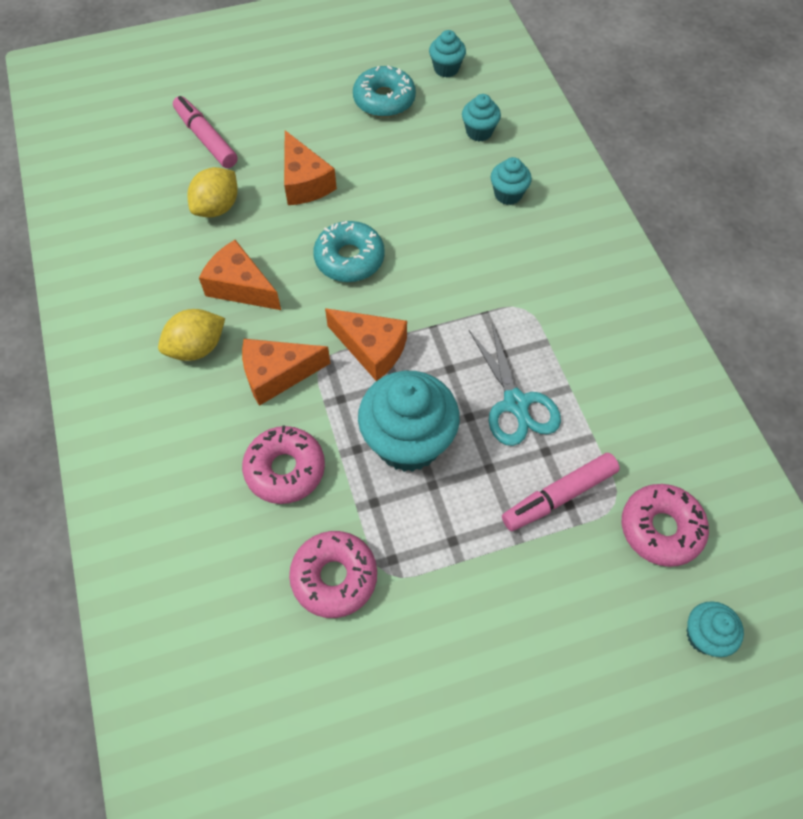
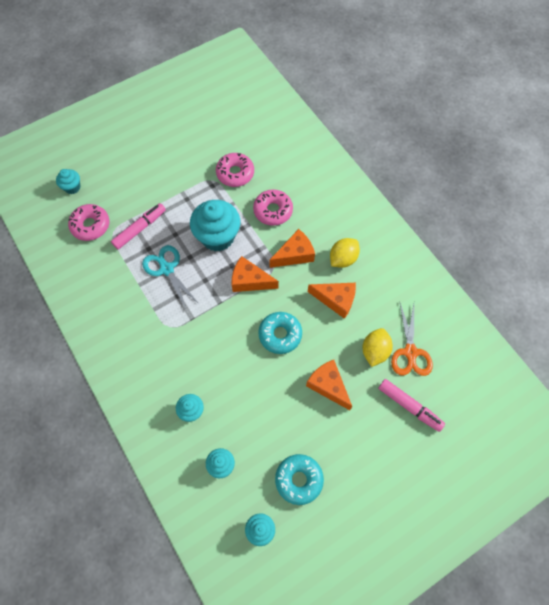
camera: 165 degrees right, 5 degrees up
none -> orange scissors [391,303,433,376]

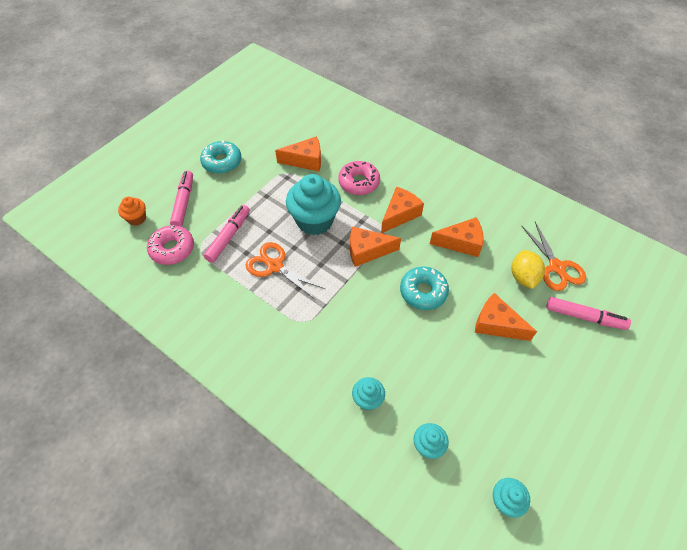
camera: 20 degrees left, 10 degrees down
turquoise cupcake [56,169,80,194] -> orange cupcake [118,197,146,226]
turquoise scissors [142,245,199,311] -> orange scissors [246,242,325,300]
pink donut [216,153,254,187] -> orange cheese [275,137,321,171]
turquoise donut [275,454,324,505] -> turquoise donut moved to [200,140,242,174]
yellow lemon [330,238,360,268] -> none
none -> pink marker [170,171,193,227]

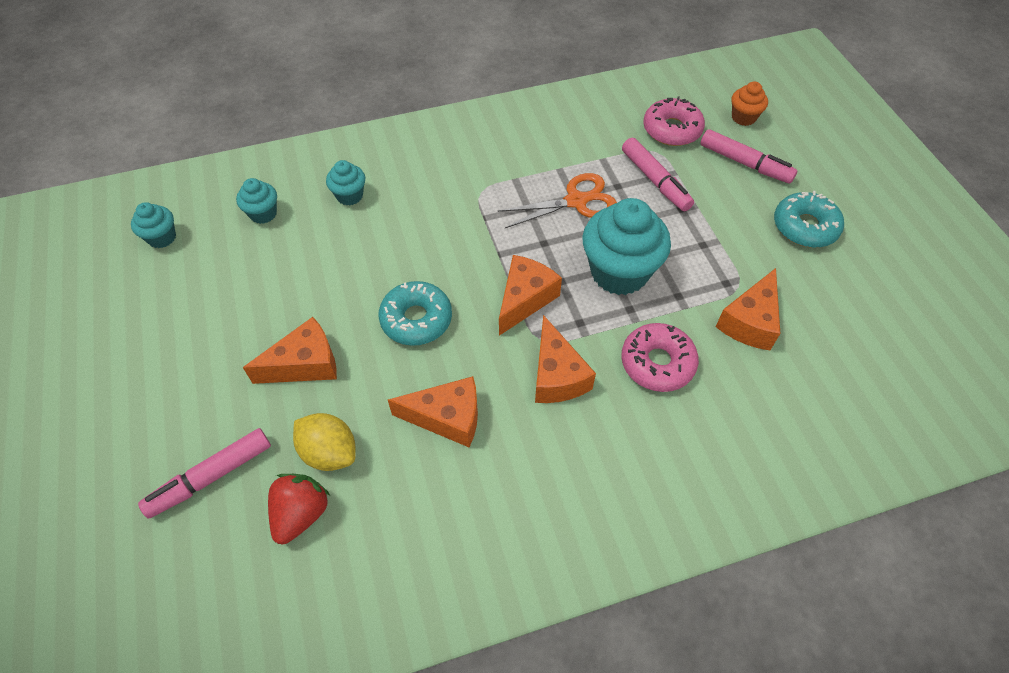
camera: 125 degrees right, 0 degrees up
orange cheese [430,217,484,257] -> orange cheese turned 120 degrees counterclockwise [388,376,478,447]
orange scissors [522,222,586,291] -> red strawberry [268,474,330,544]

